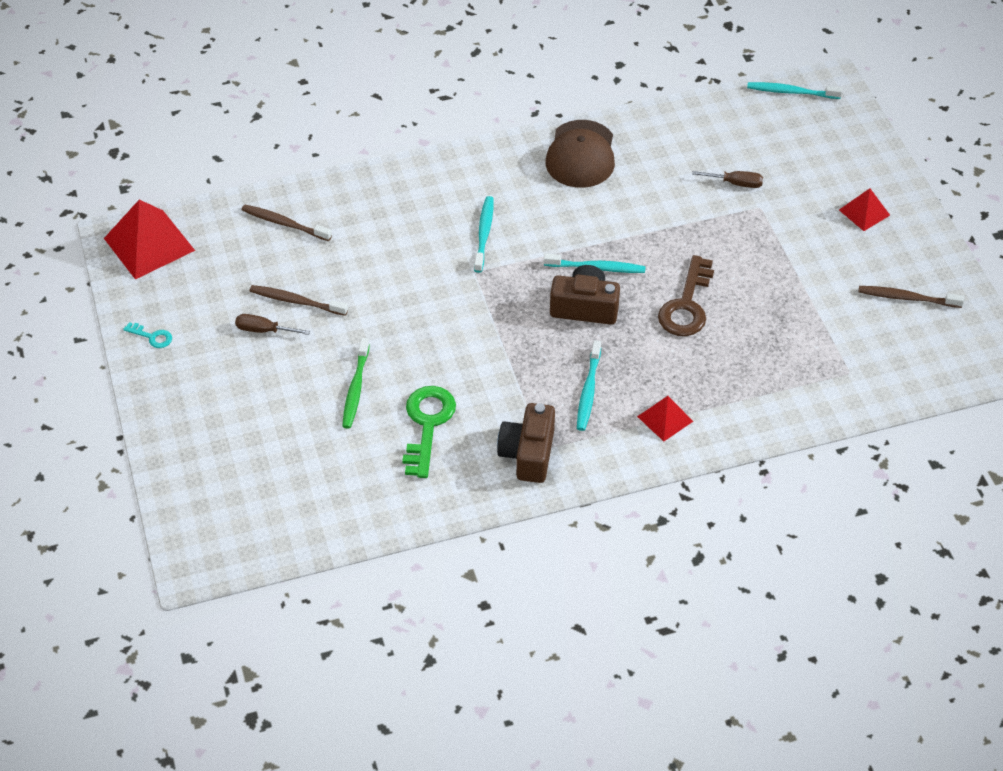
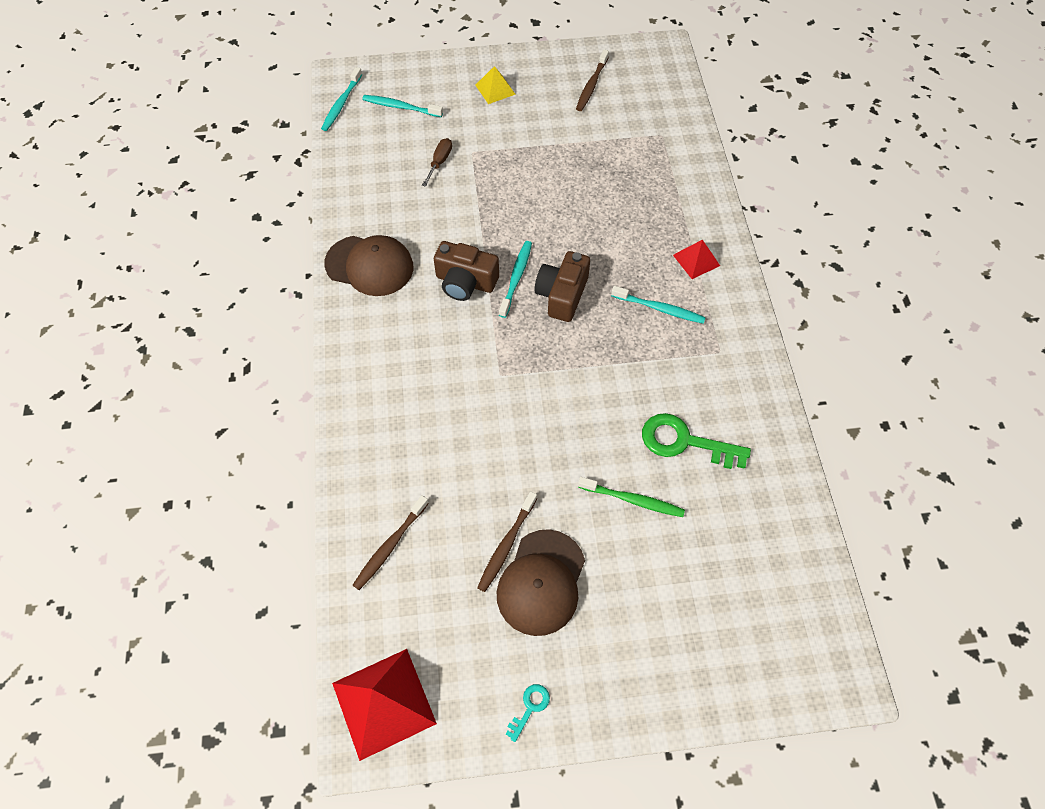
camera: 80 degrees left, 10 degrees up
brown screwdriver [235,314,310,335] -> brown cap [497,529,585,636]
turquoise toothbrush [474,196,493,273] -> turquoise toothbrush moved to [362,95,443,117]
brown camera [497,403,555,483] -> brown camera moved to [434,241,499,301]
brown key [658,255,714,336] -> none
red pyramid [839,188,890,231] -> yellow pyramid [476,66,516,104]

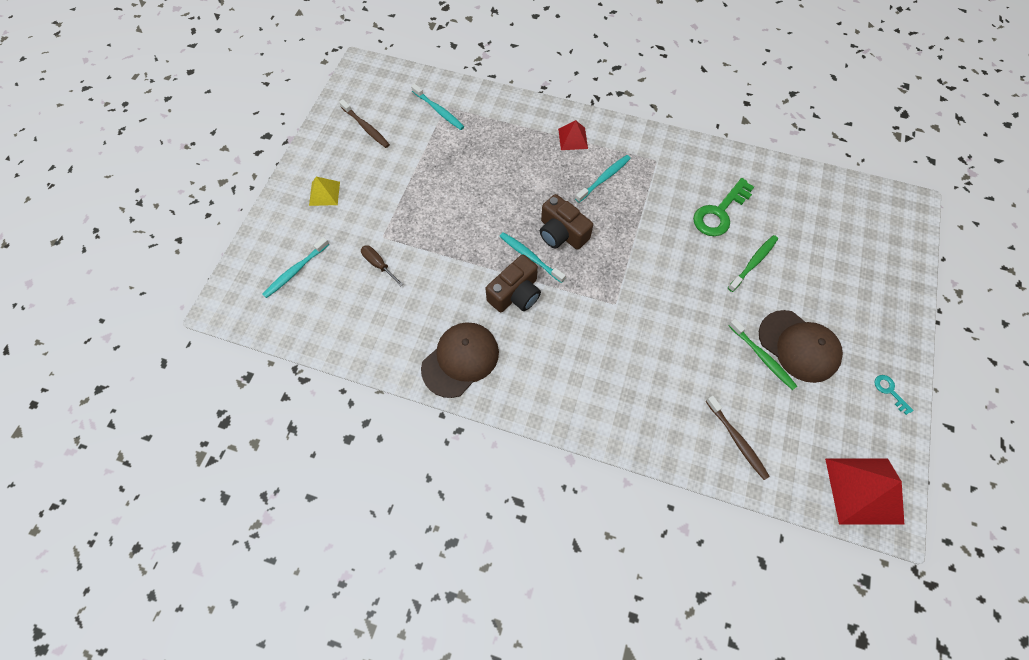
camera: 65 degrees left, 5 degrees up
turquoise toothbrush [321,67,362,131] -> turquoise toothbrush moved to [411,84,464,130]
brown toothbrush [477,491,537,592] -> green toothbrush [728,319,797,390]

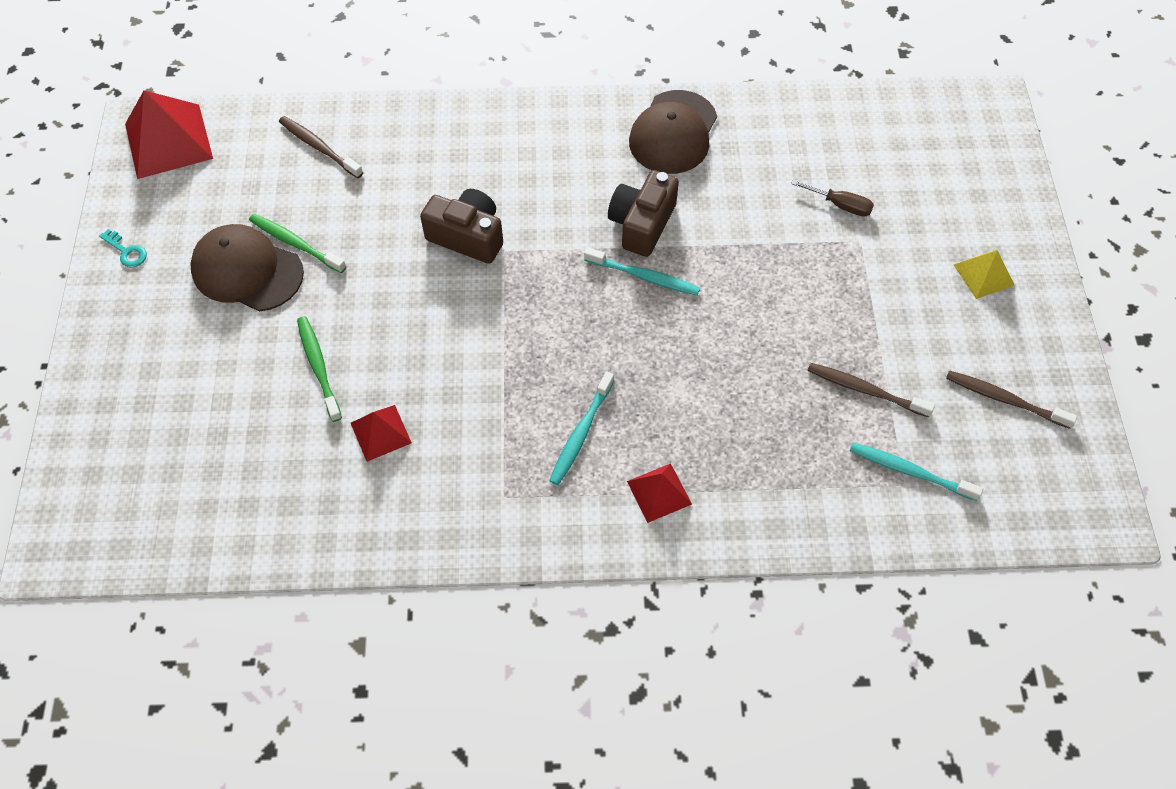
camera: 160 degrees right, 5 degrees down
turquoise toothbrush [263,237,329,298] -> none
brown camera [540,194,593,250] -> brown camera moved to [420,189,503,264]
green key [693,178,754,236] -> red pyramid [351,405,412,462]
green toothbrush [728,235,778,292] -> green toothbrush turned 135 degrees clockwise [297,316,342,422]
none -> brown toothbrush [807,363,935,418]

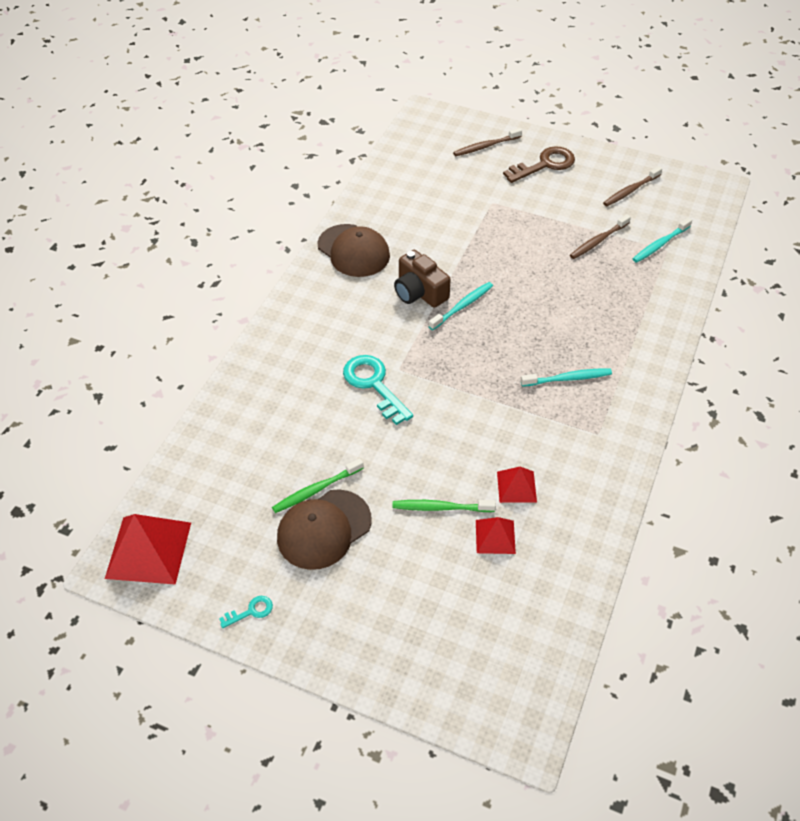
camera: 65 degrees left, 10 degrees down
brown toothbrush [279,116,363,178] -> brown toothbrush moved to [453,128,522,156]
brown camera [420,189,503,264] -> turquoise key [343,355,413,425]
turquoise toothbrush [549,372,614,485] -> turquoise toothbrush turned 60 degrees counterclockwise [521,368,612,387]
red pyramid [627,463,692,523] -> red pyramid moved to [476,517,516,554]
brown screwdriver [791,180,874,217] -> none
yellow pyramid [954,250,1014,299] -> brown key [503,146,575,183]

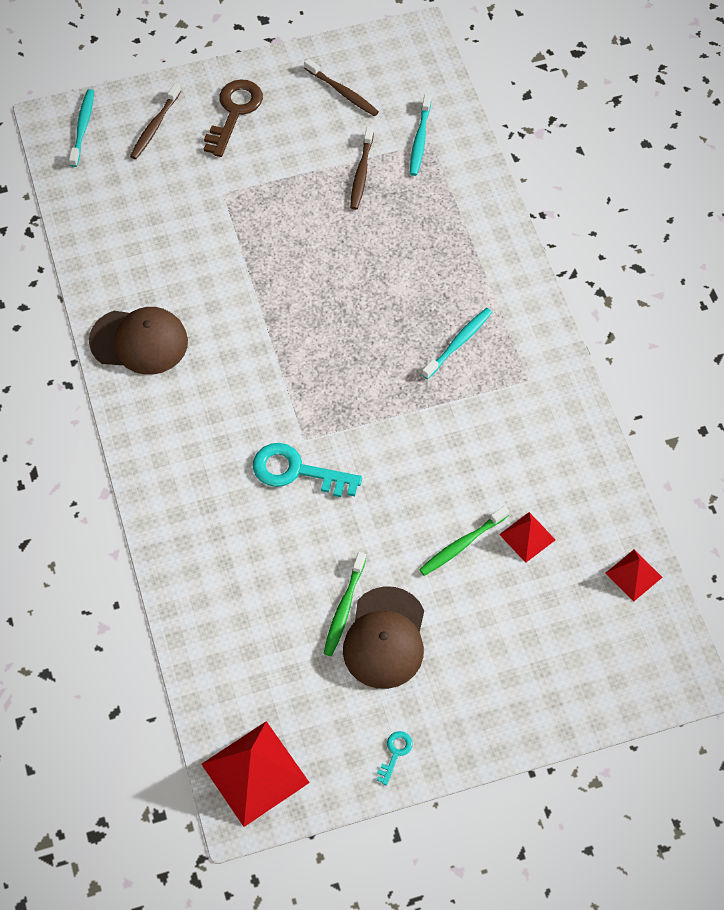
camera: 40 degrees left, 10 degrees up
brown camera [394,250,451,308] -> none
turquoise toothbrush [428,282,493,330] -> turquoise toothbrush moved to [69,89,94,167]
red pyramid [497,467,537,503] -> red pyramid moved to [606,550,663,601]
brown toothbrush [603,166,662,206] -> brown toothbrush turned 60 degrees counterclockwise [304,58,379,116]

